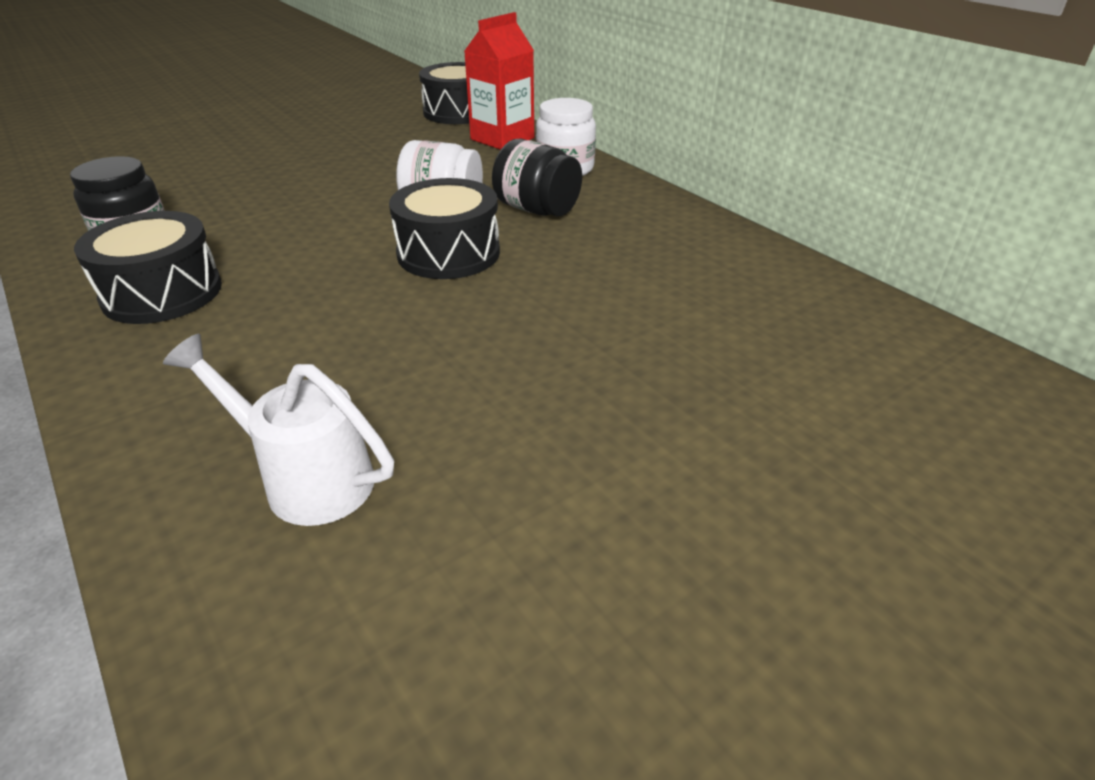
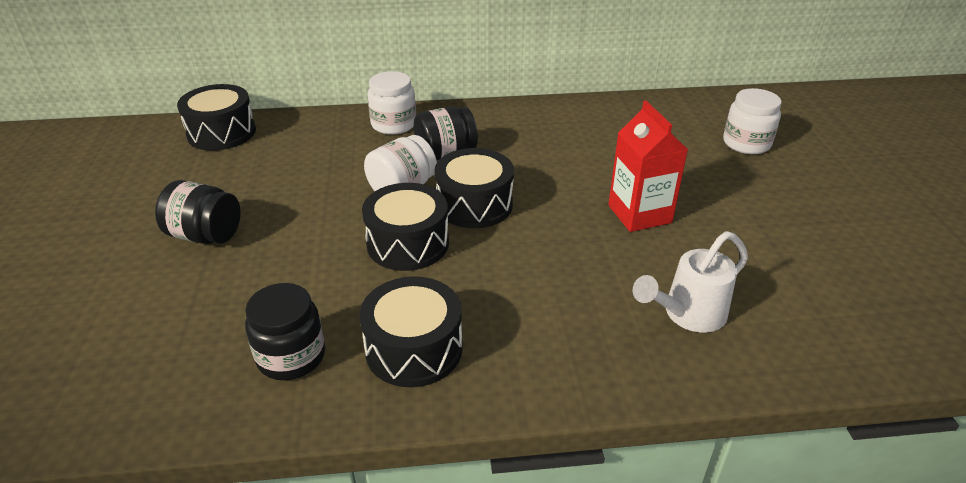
camera: 60 degrees left, 0 degrees up
red carton [464,12,534,150] -> red carton moved to [608,101,688,232]
none -> black jar [155,180,241,244]
none -> black drum [362,183,449,271]
none -> white jar [723,88,782,154]

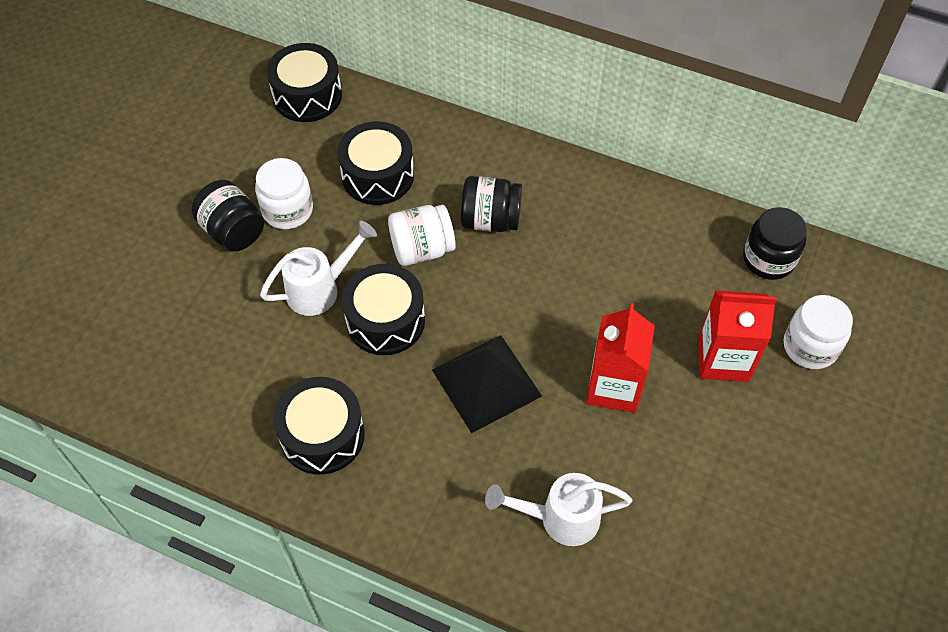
camera: 30 degrees right, 20 degrees up
black jar [245,283,325,380] -> black jar moved to [743,207,807,280]
white jar [368,71,416,135] -> white jar moved to [255,158,313,229]
black drum [435,148,514,228] -> black drum moved to [338,121,414,205]
none -> white watering can [260,221,377,316]
none -> black pyramid [432,335,542,433]
none -> red carton [699,290,777,382]

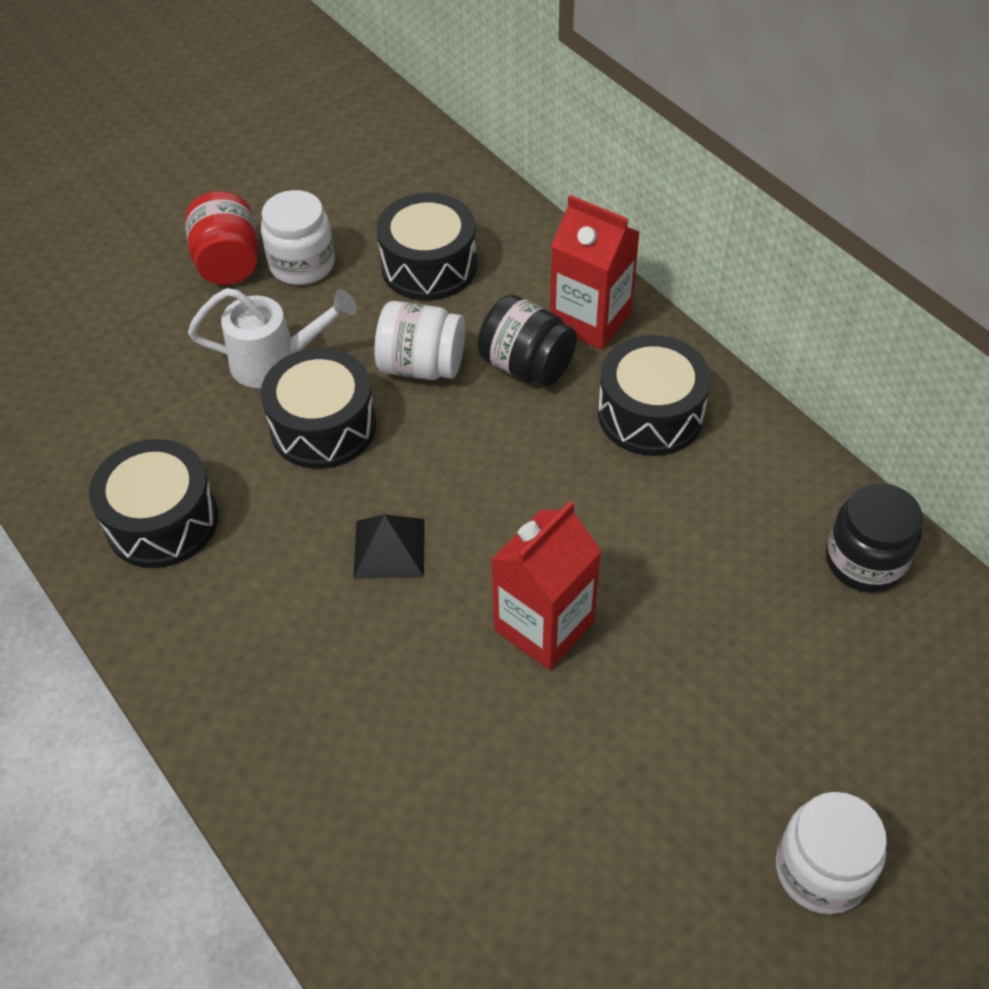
camera: 30 degrees right, 5 degrees down
black jar [191,180,264,251] -> red jar [185,191,259,285]
black drum [267,43,342,122] -> black drum moved to [598,335,711,456]
black pyramid [432,335,542,433] -> black pyramid [353,514,425,579], size x0.61
white watering can [485,473,632,546] -> none
red carton [699,290,777,382] -> red carton moved to [550,195,640,350]
white jar [784,295,853,369] -> white jar moved to [776,792,887,914]

